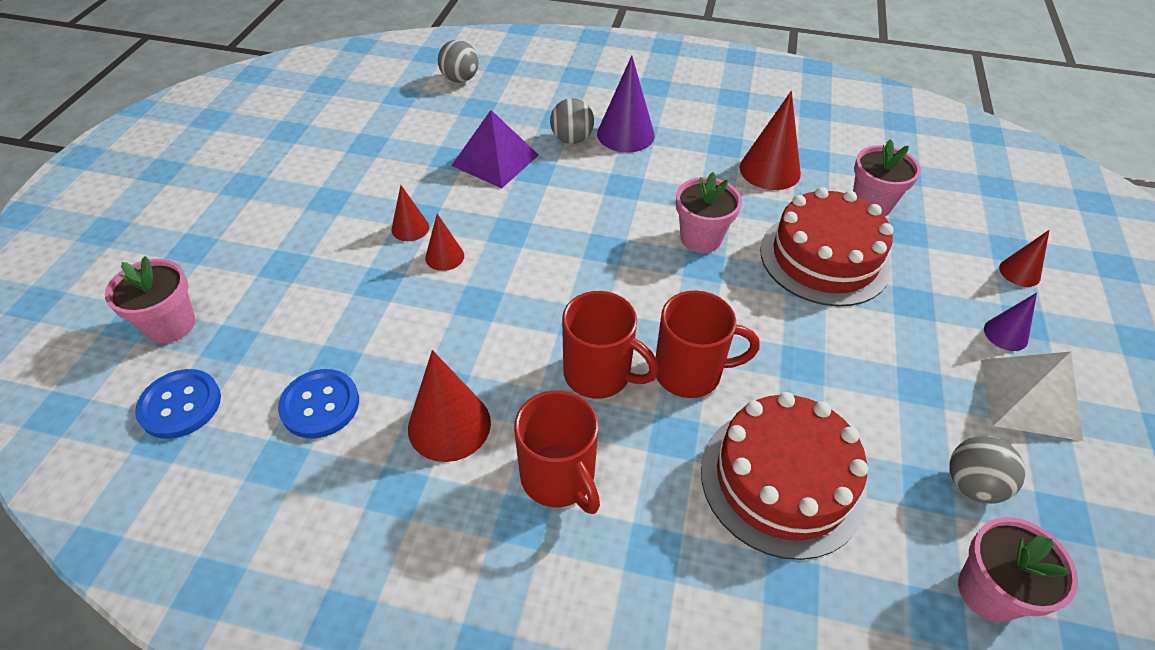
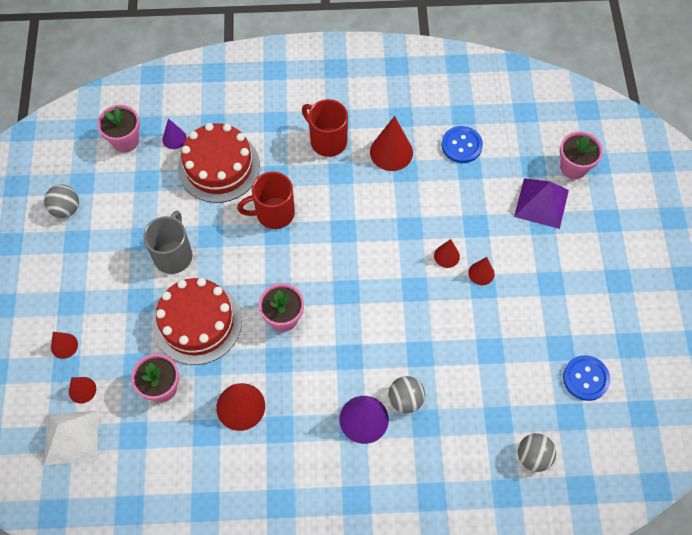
camera: 165 degrees right, 15 degrees up
blue button [135,369,221,439] -> blue button moved to [563,355,610,401]
purple pyramid [451,110,539,188] -> purple pyramid moved to [514,178,569,229]
red mug [562,291,659,399] -> none
grey ball [950,436,1026,504] -> grey ball moved to [44,185,79,218]
white pyramid [981,352,1083,441] -> white pyramid moved to [44,410,99,465]
purple cone [984,293,1037,351] -> purple cone moved to [162,118,187,149]
none -> red cone [69,377,96,404]
none -> grey mug [143,211,193,274]

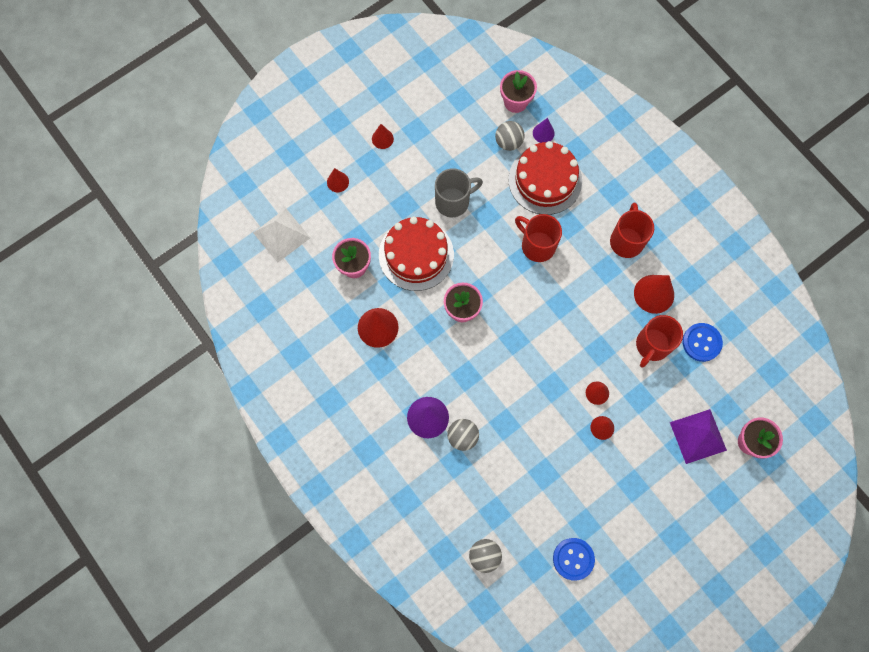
camera: 55 degrees right, 10 degrees up
grey ball [44,185,79,218] -> grey ball moved to [495,121,525,151]
red cone [69,377,96,404] -> red cone moved to [372,124,394,149]
none -> red mug [636,315,683,368]

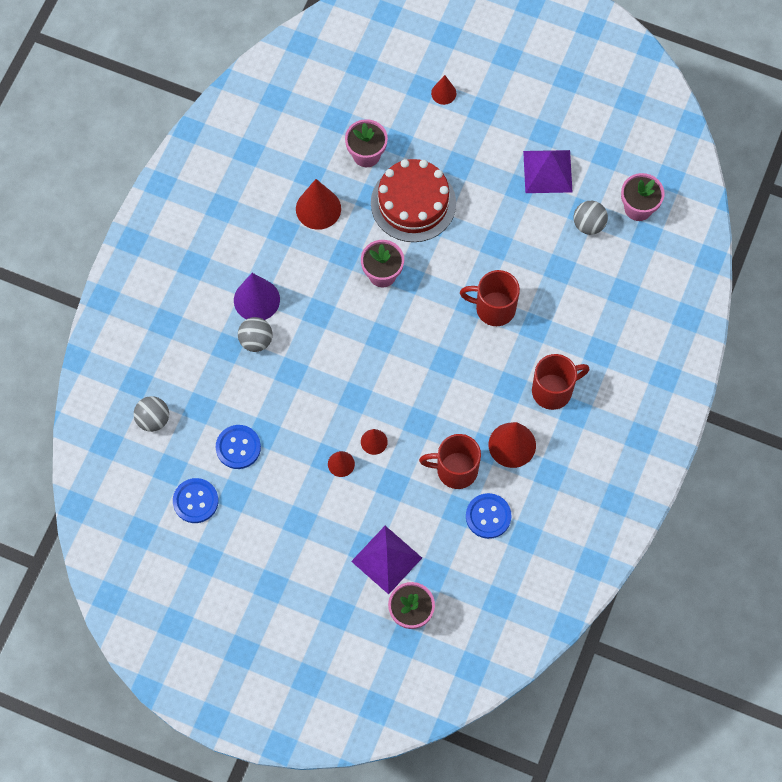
camera: 60 degrees right, 5 degrees down
white pyramid [253,208,310,263] -> none
red cone [372,124,394,149] -> none
grey mug [435,168,483,217] -> none
red cake [508,141,582,215] -> none
red mug [515,214,562,262] -> red mug turned 90 degrees counterclockwise [460,270,520,326]
purple cone [533,118,555,143] -> none
none -> blue button [216,425,261,469]
none -> purple pyramid [523,150,572,193]

